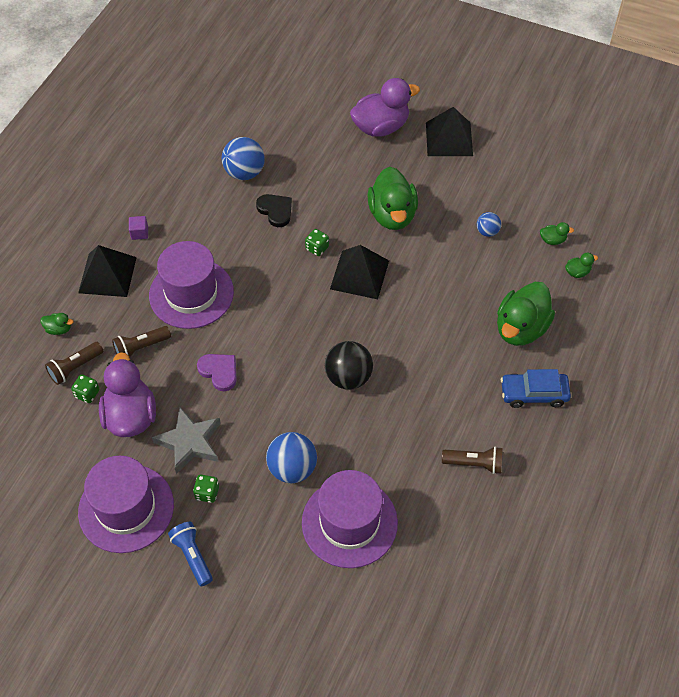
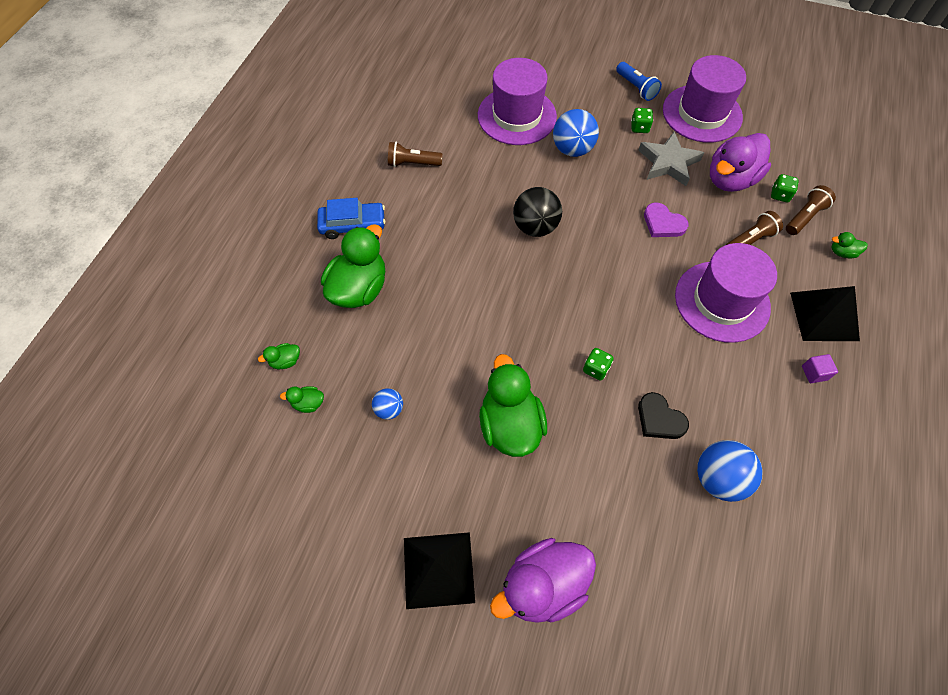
camera: 175 degrees right, 5 degrees up
purple duck [99,352,156,437] -> purple duck turned 60 degrees clockwise [710,133,771,192]
black pyramid [330,245,389,299] -> none

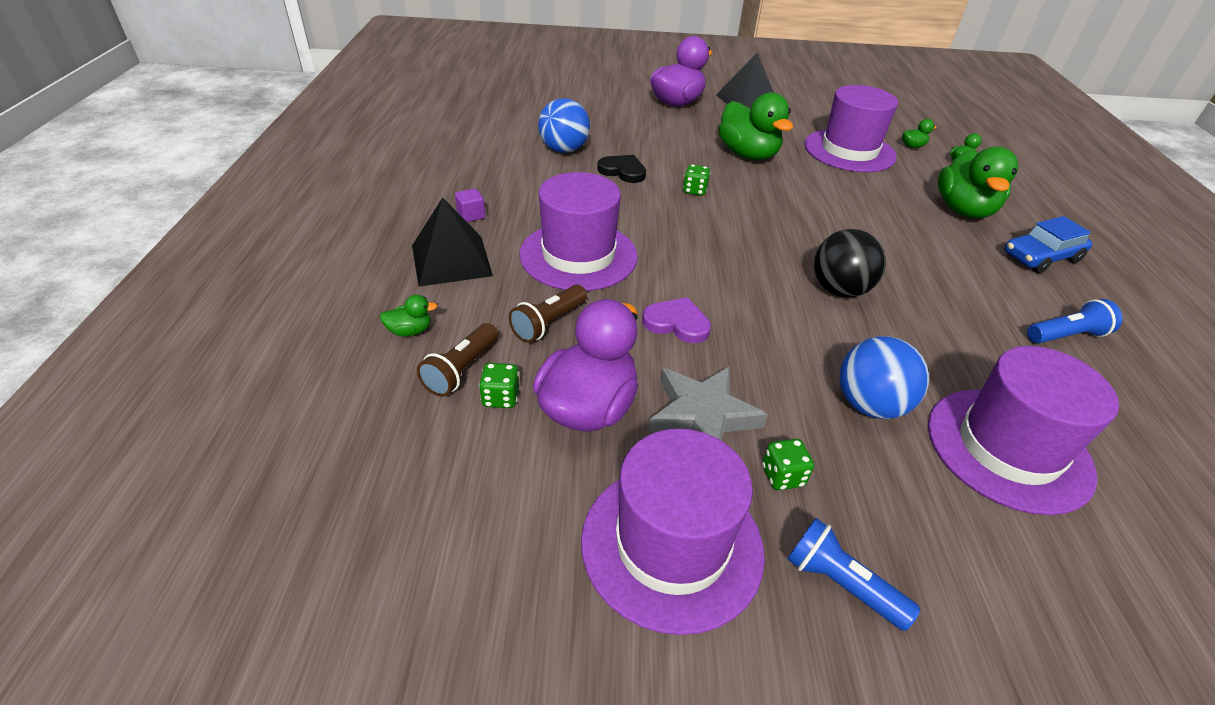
camera: 160 degrees right, 20 degrees down
blue ball [372,388,403,420] -> purple hat [804,85,898,172]
brown flashlight [388,142,443,167] -> blue flashlight [1027,299,1122,343]

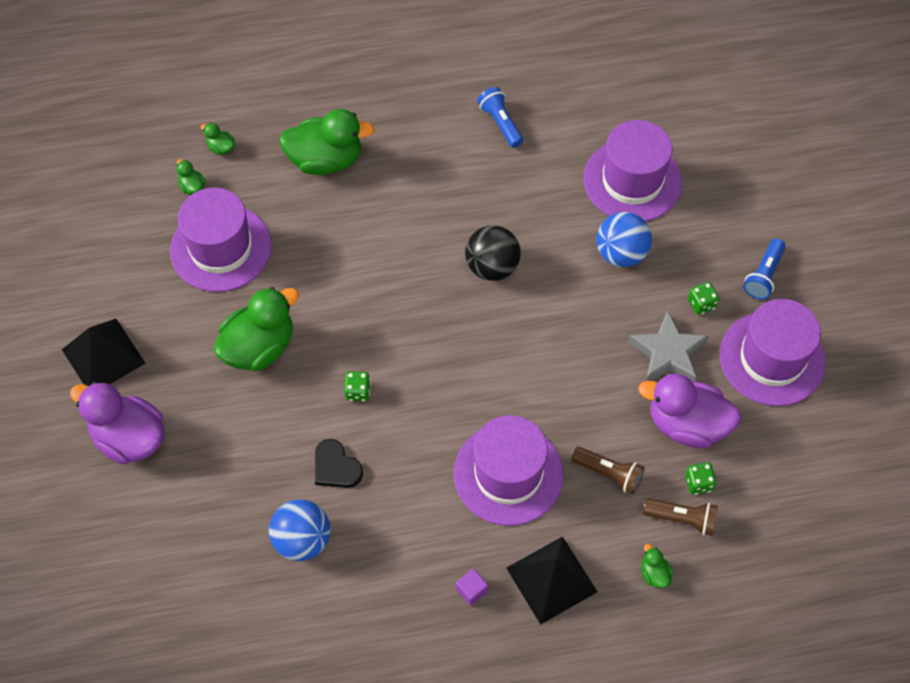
camera: 100 degrees left, 20 degrees up
black heart [597,155,646,183] -> black heart turned 60 degrees counterclockwise [315,439,363,488]
purple heart [642,297,711,343] -> none
blue car [1004,216,1092,273] -> none

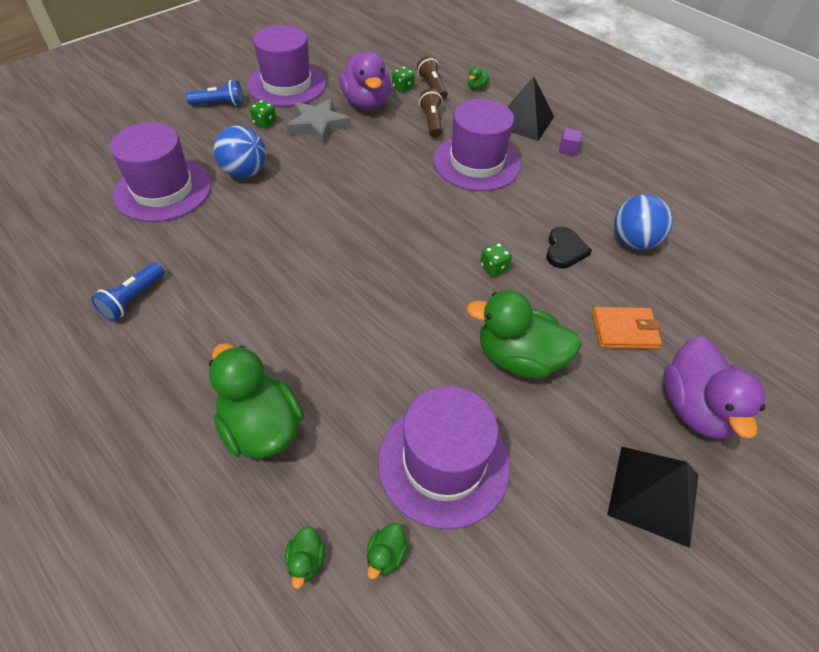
camera: 125 degrees left, 10 degrees down
black ball [465,225,521,281] -> none
none -> orange wallet [592,307,662,349]

